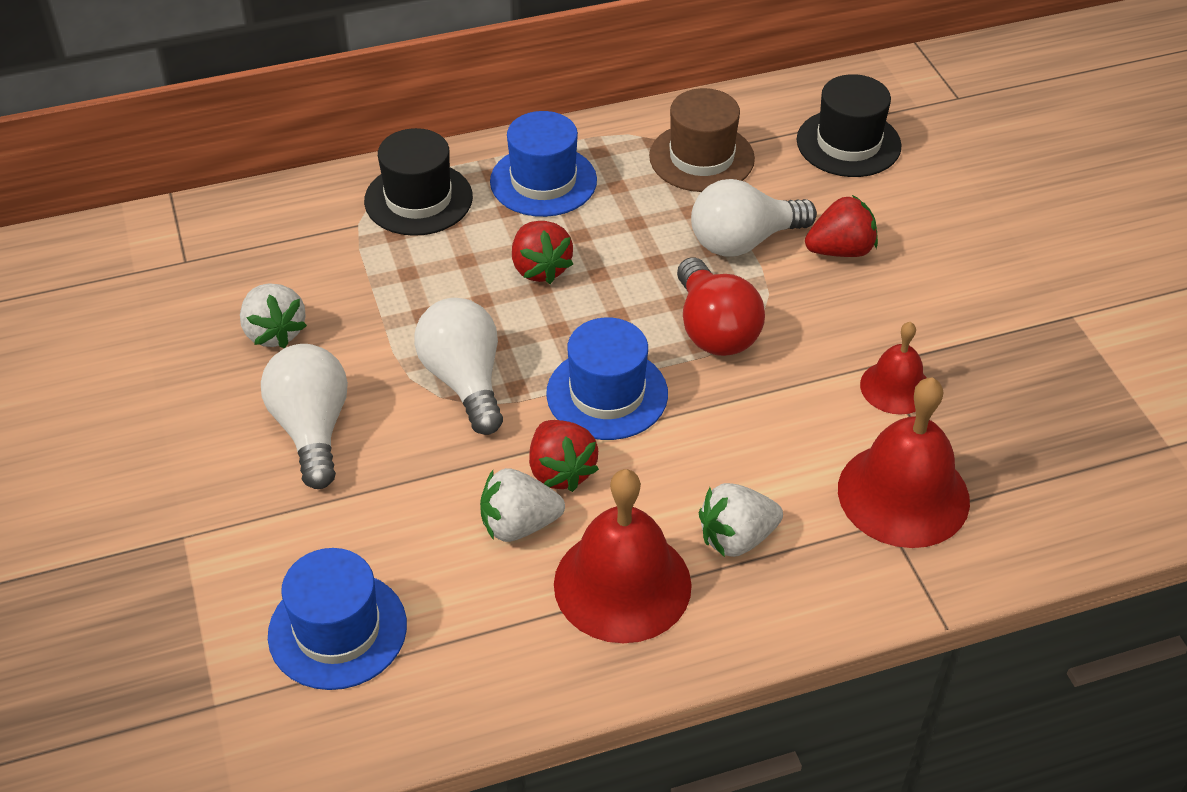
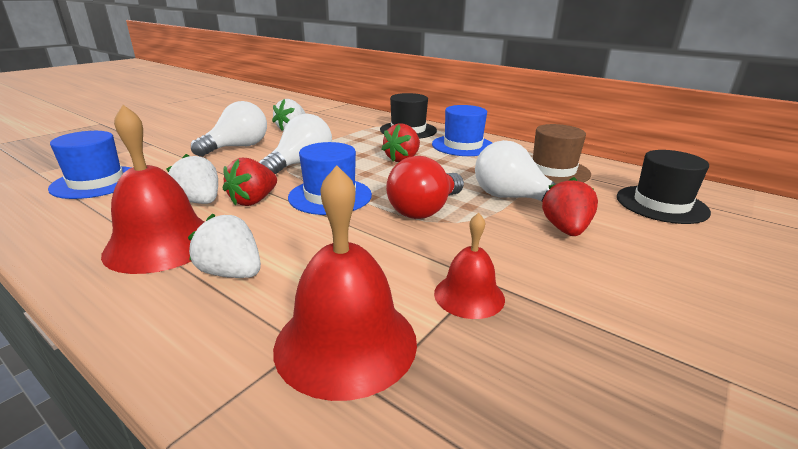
camera: 55 degrees right, 20 degrees down
red strawberry [805,195,878,257] -> red strawberry turned 120 degrees counterclockwise [542,177,598,236]

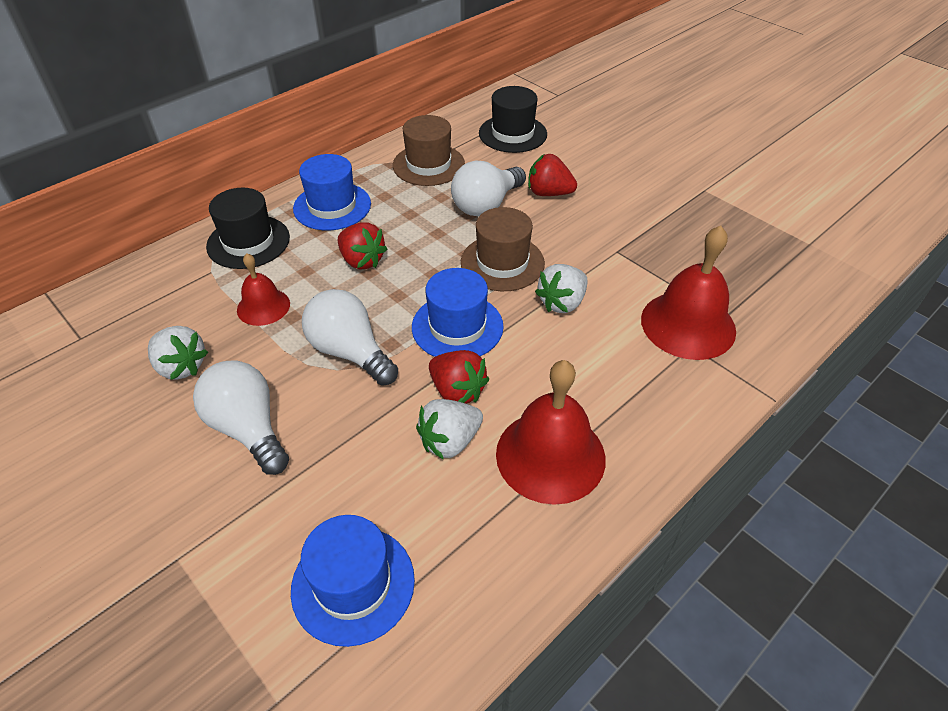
camera: 80 degrees left, 20 degrees up
white strawberry [188,214,261,278] -> white strawberry moved to [535,264,588,313]
red light bulb [386,156,464,219] -> brown hat [461,207,545,291]
red bell [434,213,505,319] -> red bell moved to [237,253,290,326]

